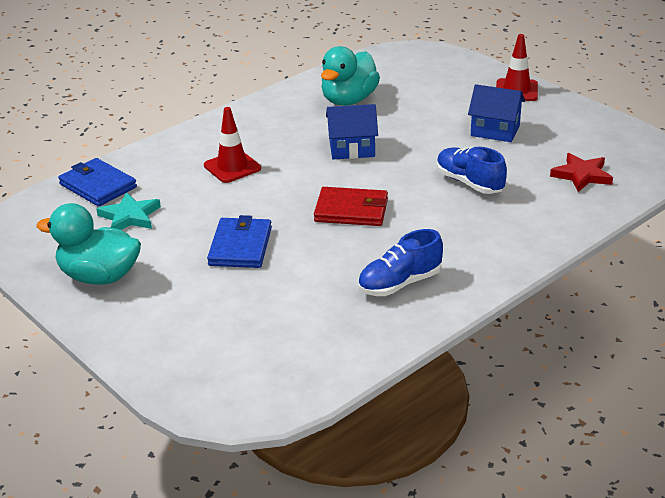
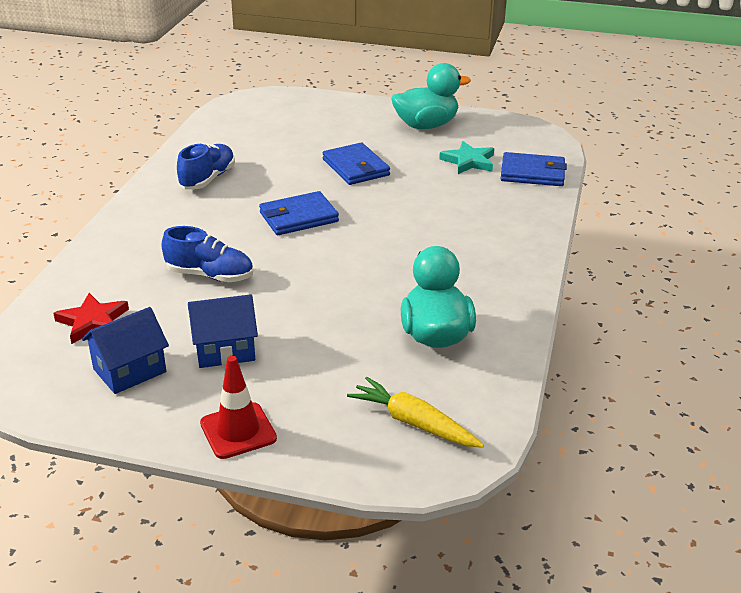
camera: 145 degrees right, 0 degrees up
red traffic cone [204,107,261,183] -> none
red wallet [314,187,388,226] -> blue wallet [259,191,339,235]
blue house [326,104,378,159] -> blue house moved to [82,307,169,394]
none -> yellow carrot [347,377,484,448]

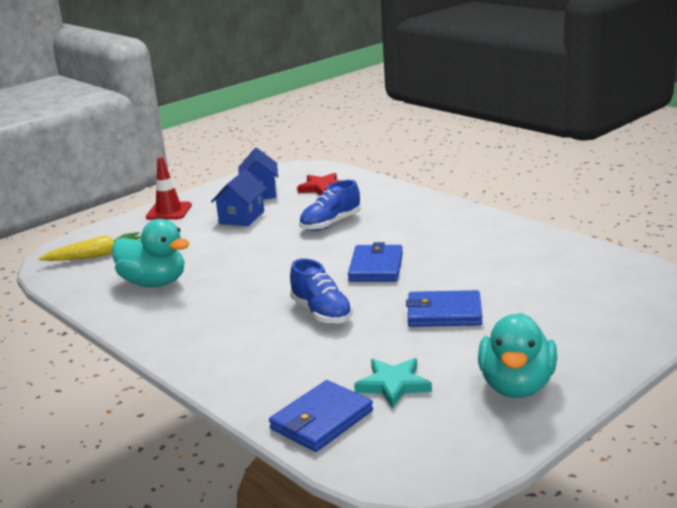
camera: 125 degrees right, 10 degrees down
blue shoe [177,143,235,189] -> blue shoe moved to [290,259,353,324]

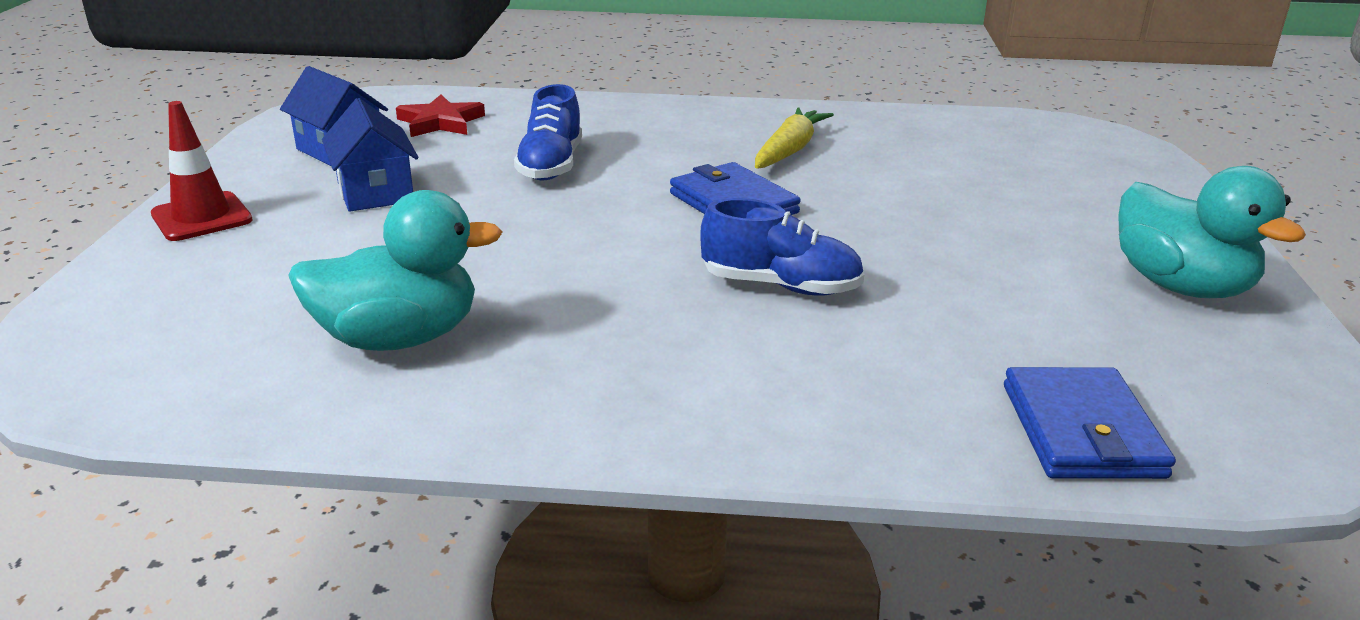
camera: 45 degrees left, 5 degrees up
yellow carrot [39,232,141,261] -> yellow carrot moved to [755,108,834,169]
turquoise star [354,358,432,409] -> none
blue wallet [406,290,482,327] -> none

